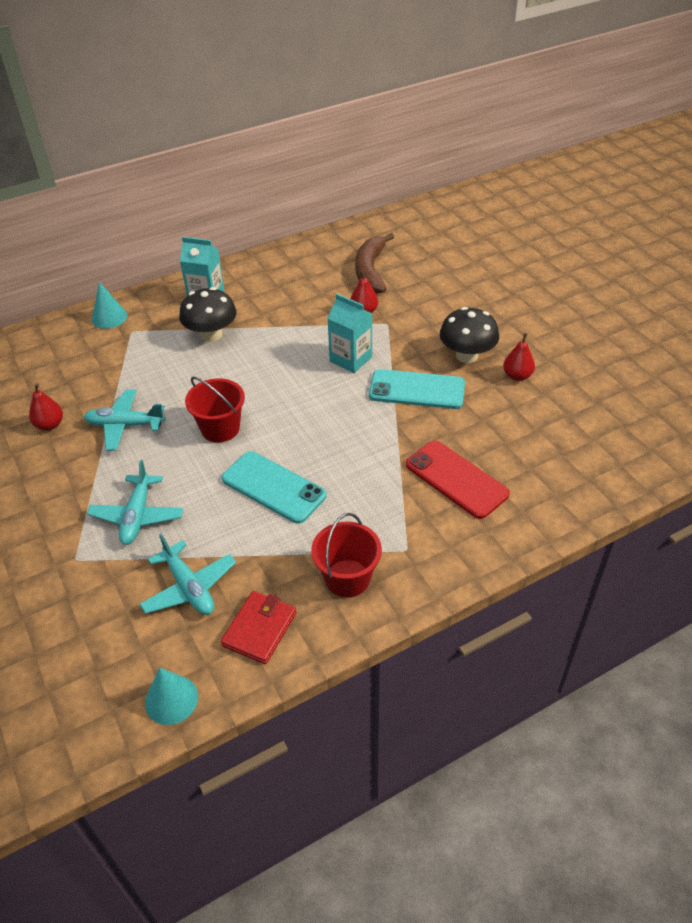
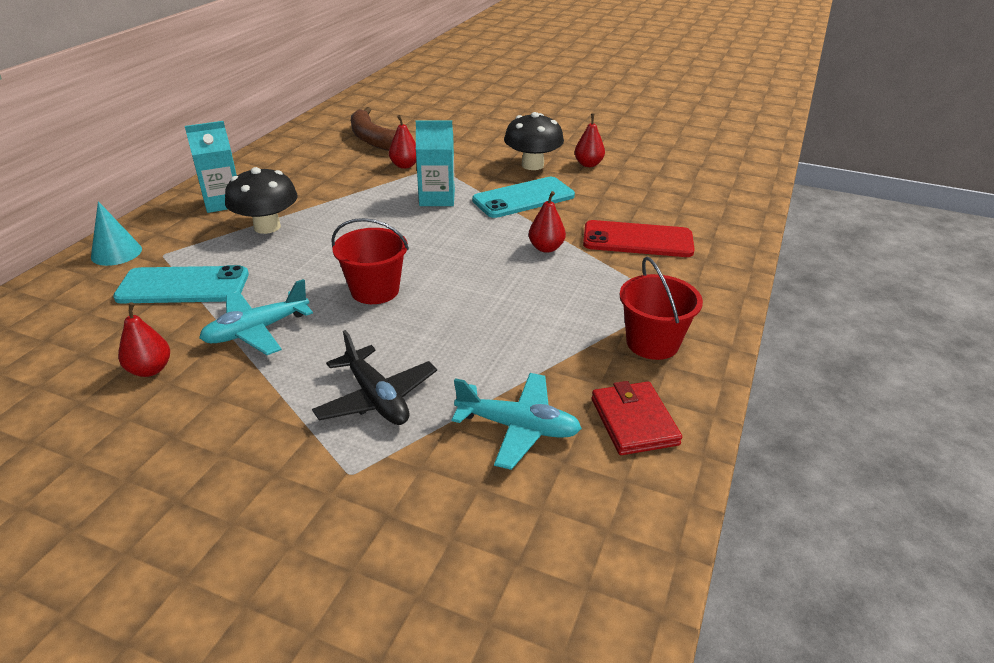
camera: 40 degrees left, 10 degrees down
turquoise plane [87,460,183,545] -> black plane [312,330,437,425]
turquoise cone [145,668,198,725] -> none
turquoise phone [222,451,327,524] -> turquoise phone moved to [113,265,249,303]
none -> red pear [529,191,566,253]

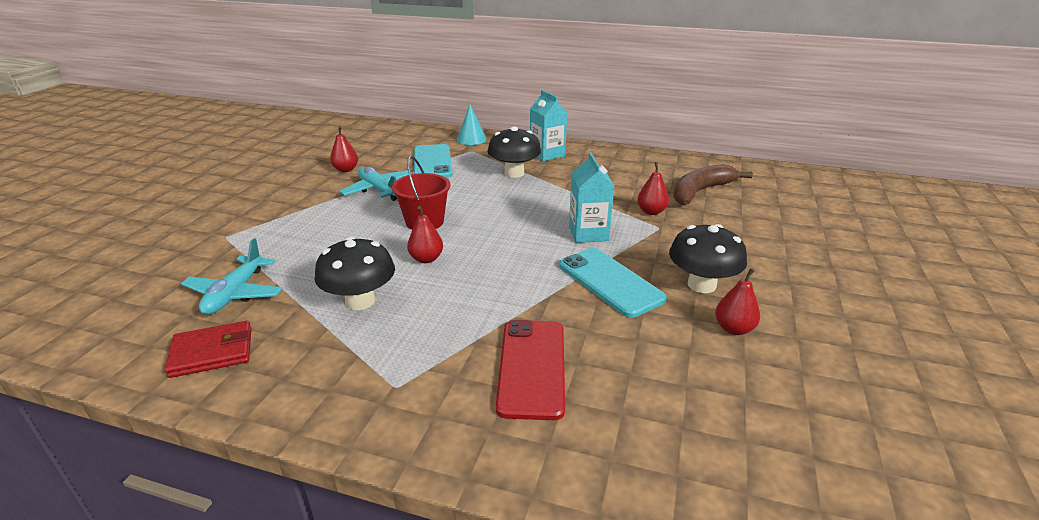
camera: 85 degrees right, 5 degrees down
black plane [312,330,437,425] -> none
red pear [529,191,566,253] -> red pear moved to [407,206,443,263]
red bucket [620,257,703,360] -> none
none -> black mushroom [315,237,395,310]

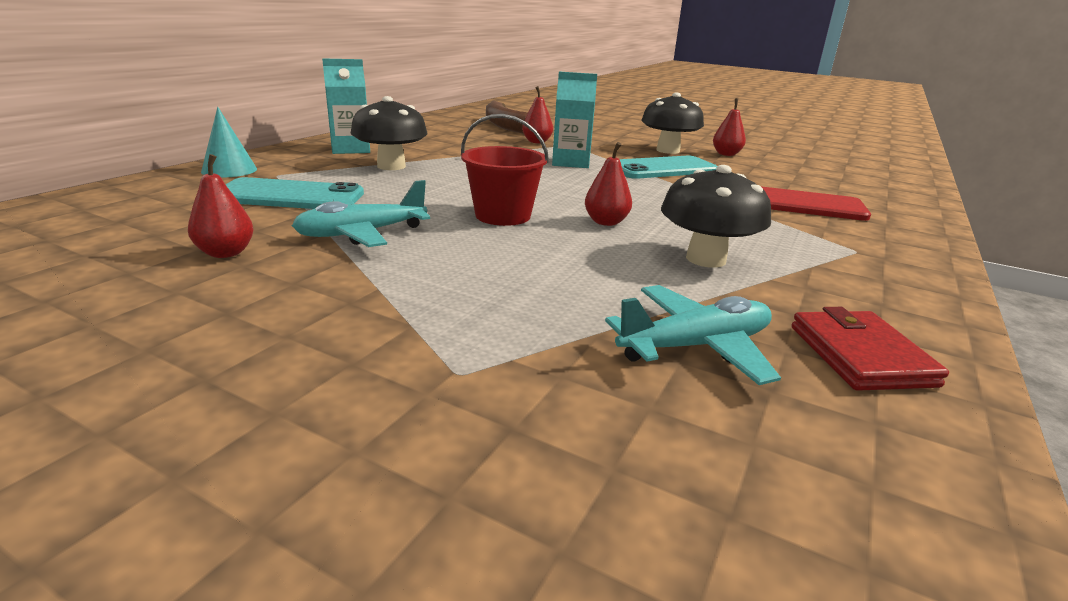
camera: 80 degrees left, 5 degrees down
turquoise plane [181,238,282,315] -> turquoise plane turned 45 degrees counterclockwise [605,285,781,385]

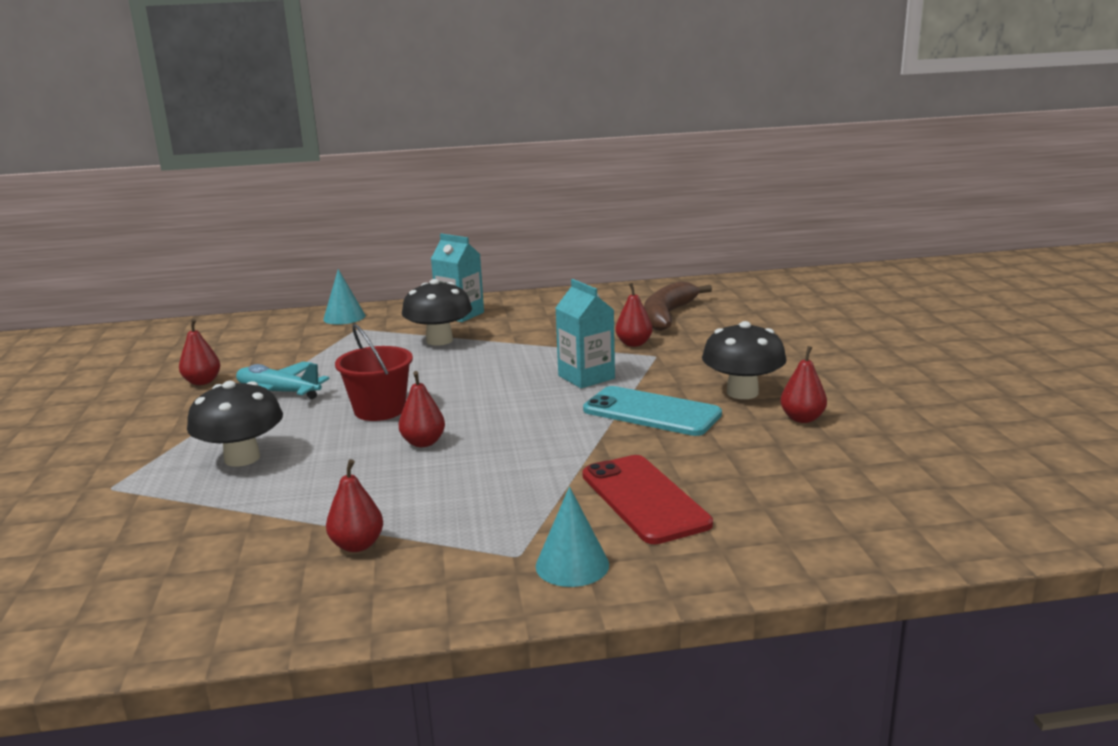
camera: 55 degrees right, 5 degrees down
turquoise phone [225,177,364,209] -> none
turquoise plane [605,285,781,385] -> none
black mushroom [661,165,771,268] -> black mushroom moved to [187,381,283,467]
red wallet [792,307,949,391] -> none
none -> red pear [326,459,383,552]
none -> turquoise cone [536,487,609,587]

